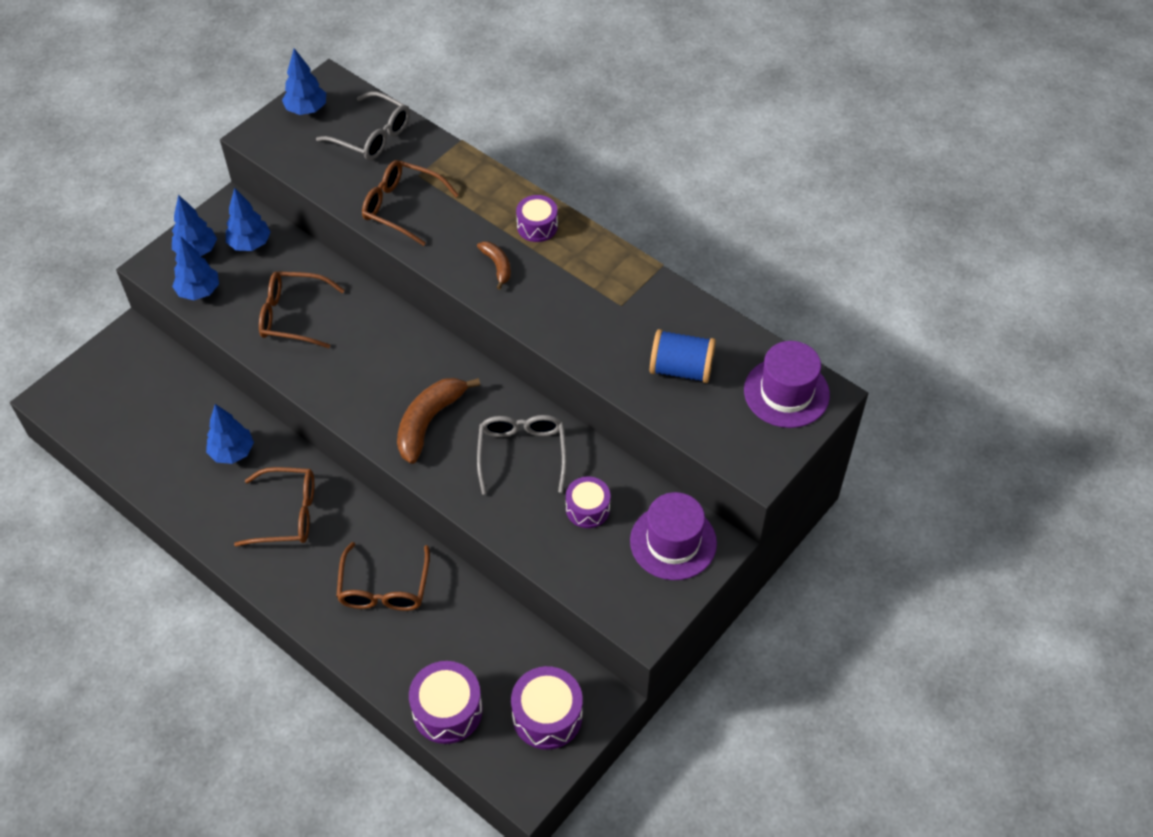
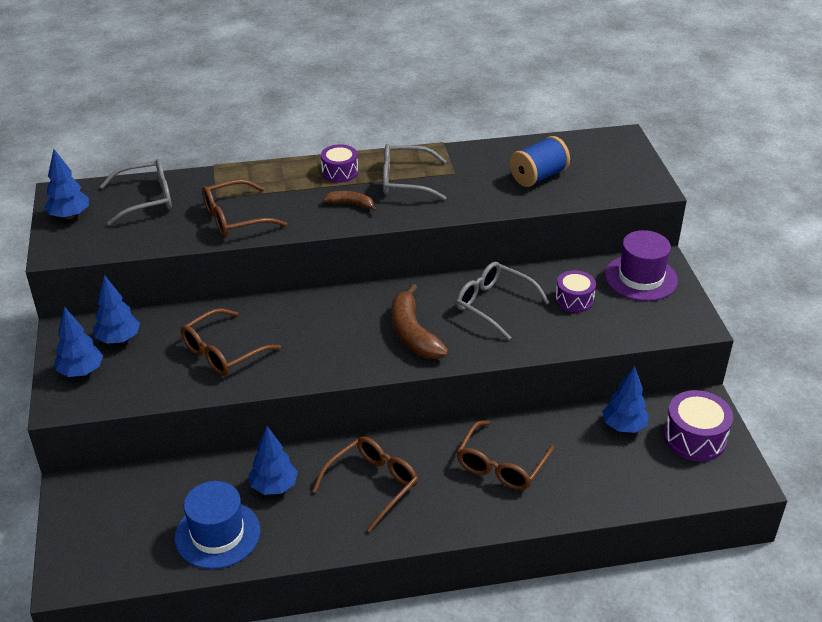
camera: 50 degrees left, 15 degrees down
blue tree [172,236,219,300] -> blue tree moved to [602,366,649,433]
brown glasses [336,542,430,611] -> brown glasses turned 75 degrees clockwise [457,420,555,490]
purple drum [409,661,483,744] -> none
purple hat [744,341,830,428] -> none
none -> blue hat [175,481,260,569]
none -> grey glasses [383,144,447,200]

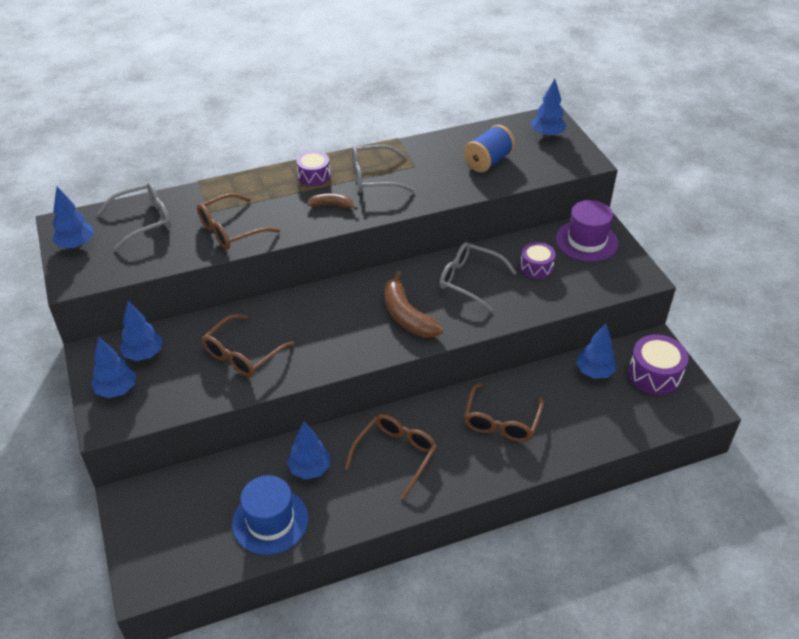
camera: 10 degrees left, 5 degrees up
none -> blue tree [531,79,566,138]

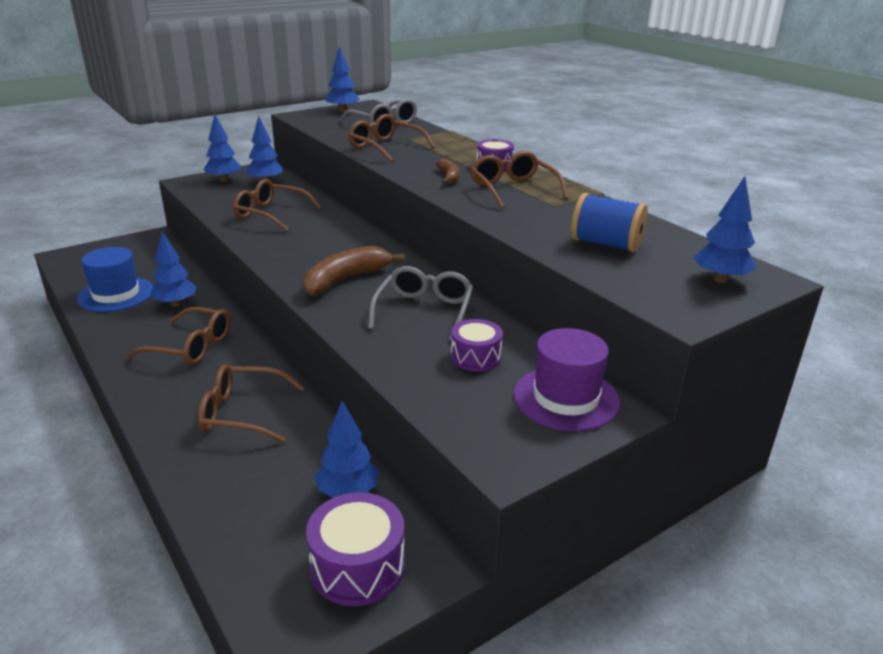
camera: 75 degrees right, 15 degrees down
grey glasses [352,145,415,193] -> brown glasses [470,151,568,209]

